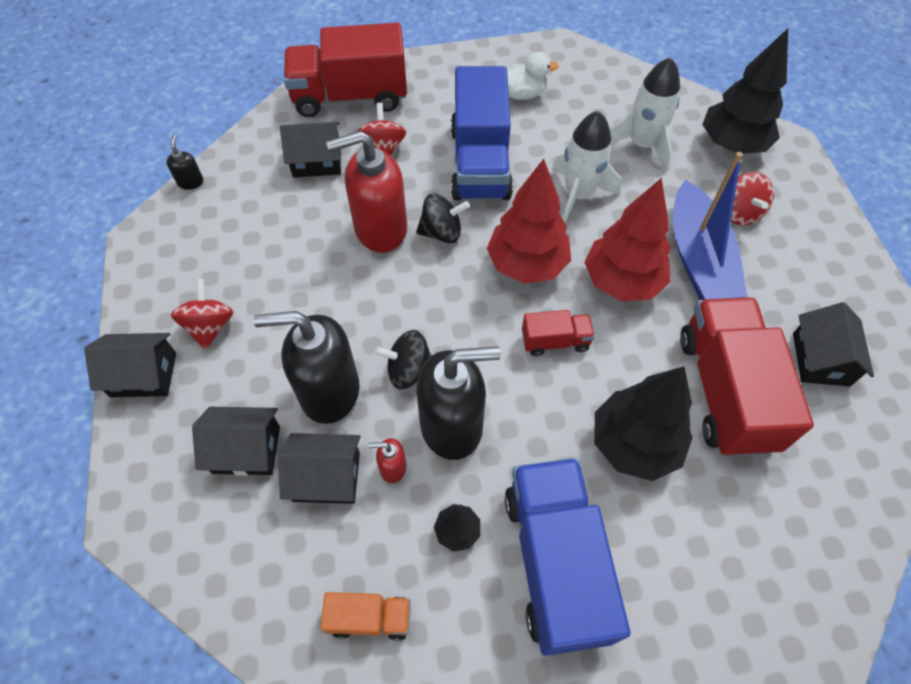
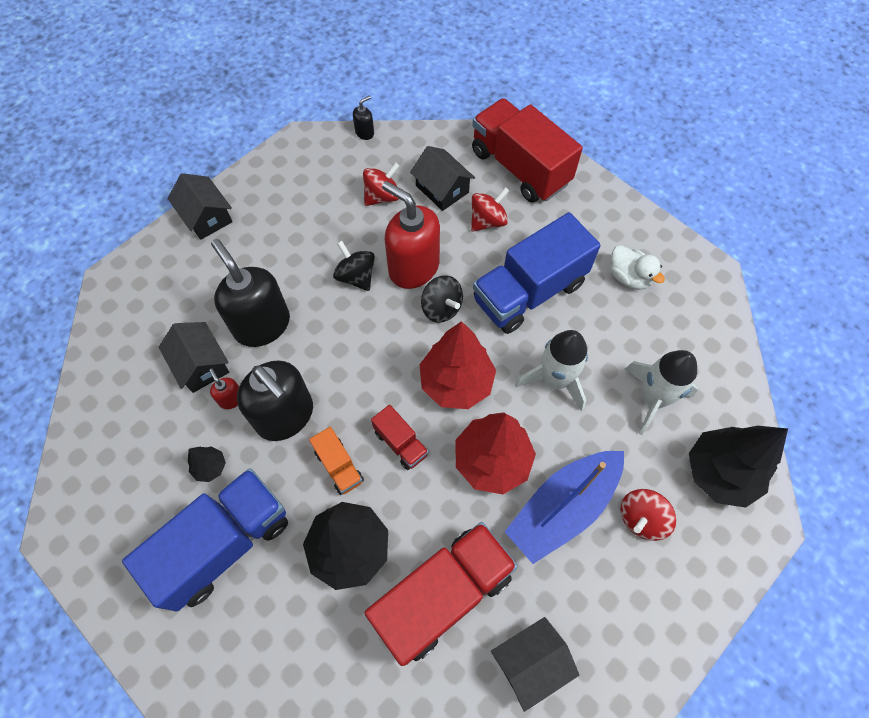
camera: 55 degrees right, 5 degrees up
red spinning top [171,279,233,350] -> red spinning top moved to [363,162,400,206]
black house [192,407,280,476] -> none
orange truck [320,592,411,641] -> orange truck moved to [309,427,364,495]
black spinning top [374,330,432,389] -> black spinning top moved to [333,241,375,291]

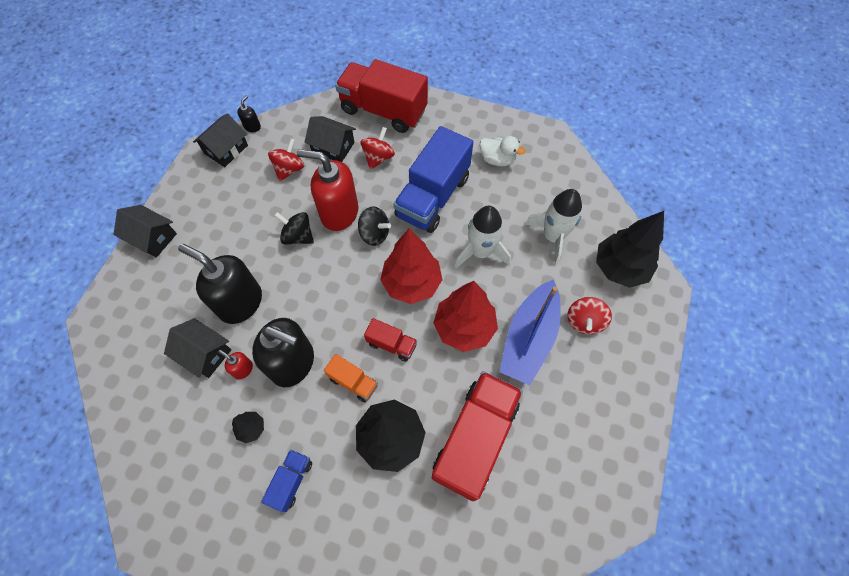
camera: 25 degrees left, 0 degrees up
blue truck [122,468,288,612] -> blue truck [261,449,312,512], size x0.47
black house [491,617,579,712] -> black house moved to [193,113,248,167]

